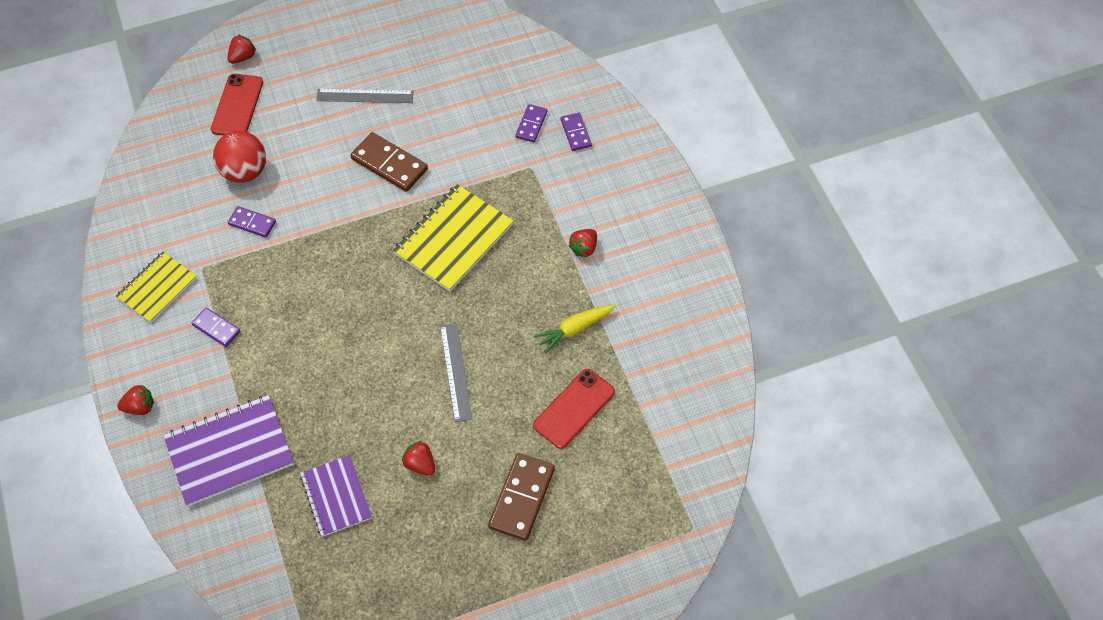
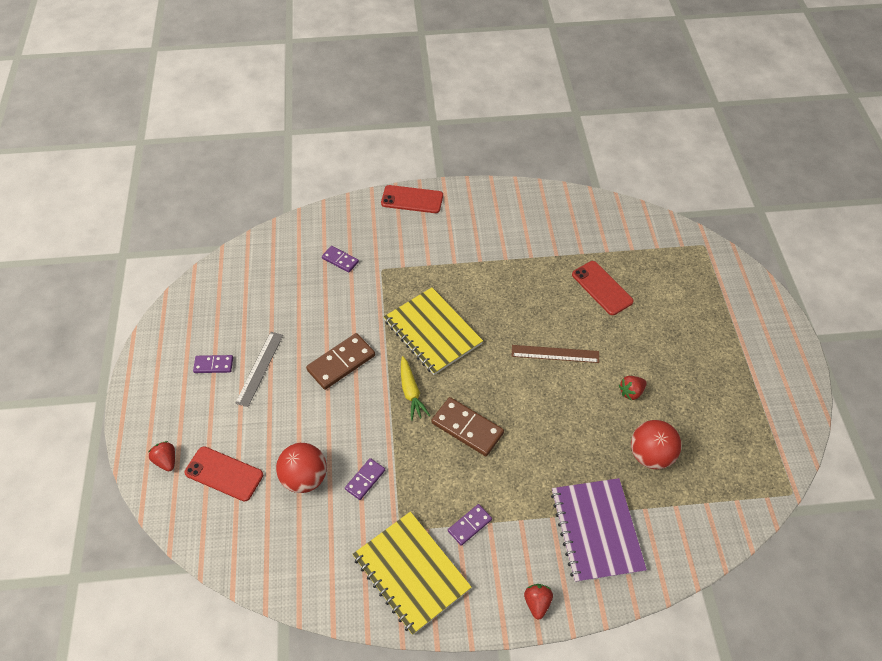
camera: 75 degrees left, 5 degrees down
yellow notebook [116,251,197,323] -> yellow notebook [353,512,472,635], size x1.57
purple notebook [300,455,372,537] -> red ball [631,420,682,469]
grey ruler [440,323,472,422] -> brown ruler [512,345,599,363]
brown domino [488,453,555,541] -> brown domino moved to [431,397,504,456]
yellow carrot [534,305,615,354] -> yellow carrot moved to [401,356,430,421]
purple domino [561,113,592,151] -> purple domino moved to [193,355,233,373]
red strawberry [569,229,597,257] -> none
none -> red phone [381,185,443,213]

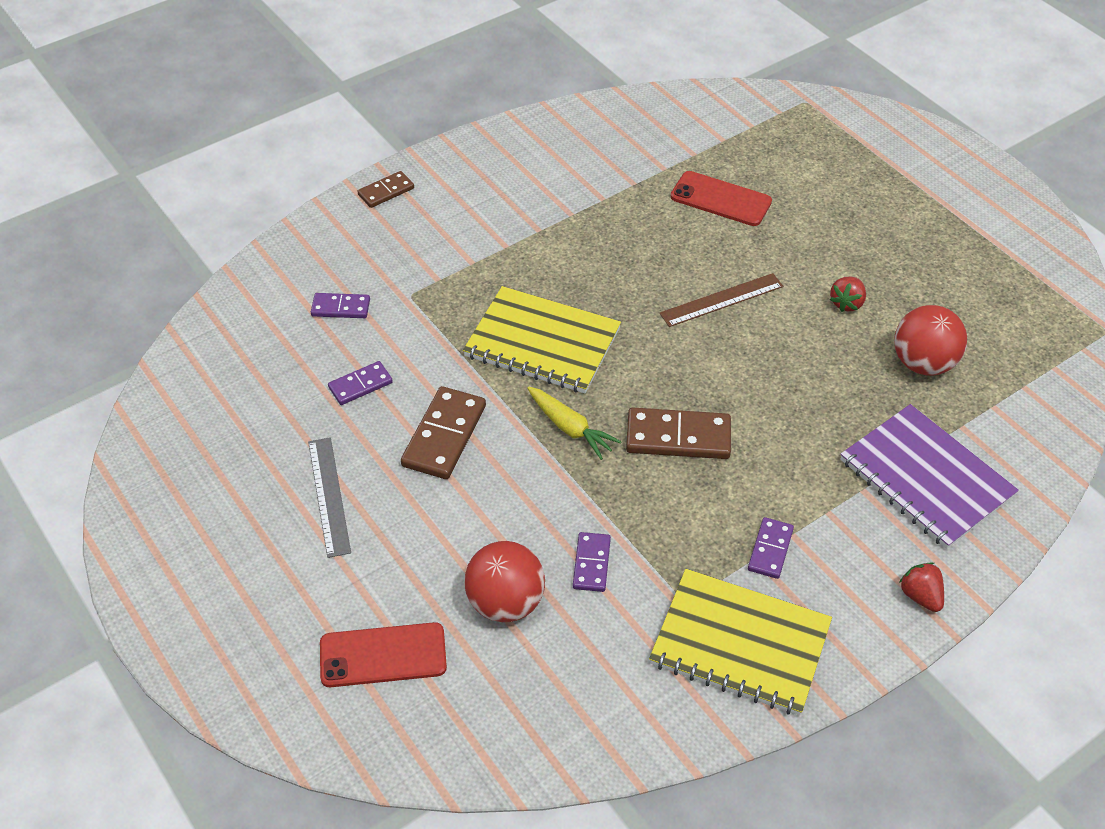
camera: 30 degrees left, 5 degrees down
red strawberry [148,441,175,471] -> none
purple domino [193,355,233,373] -> purple domino moved to [328,361,393,405]
red phone [381,185,443,213] -> brown domino [357,171,414,208]

